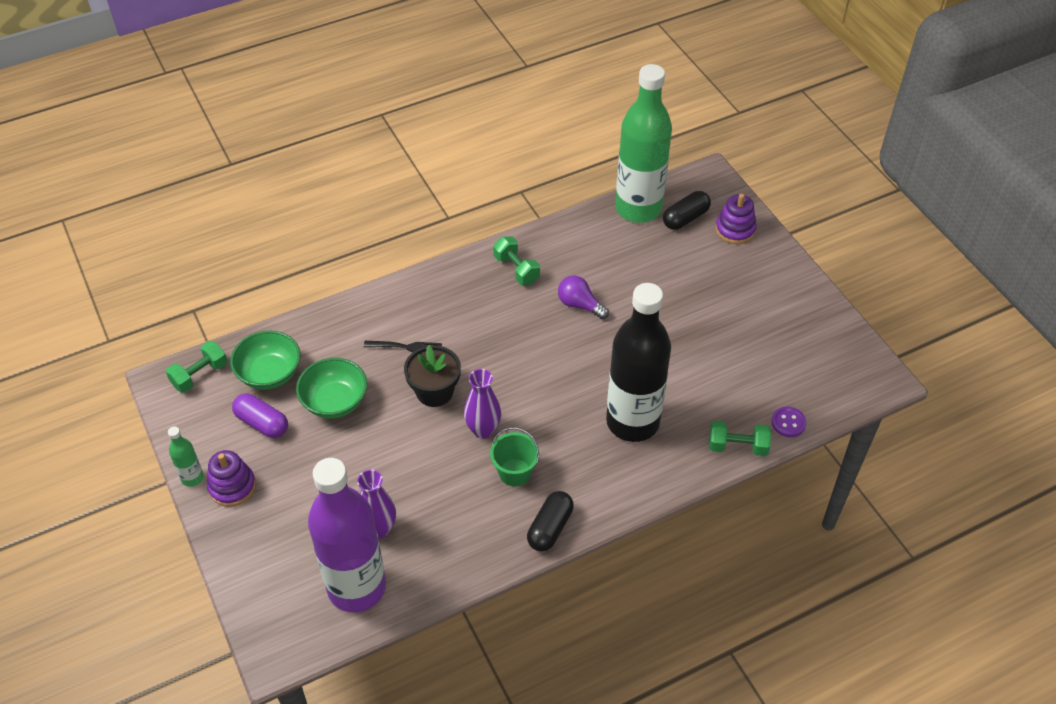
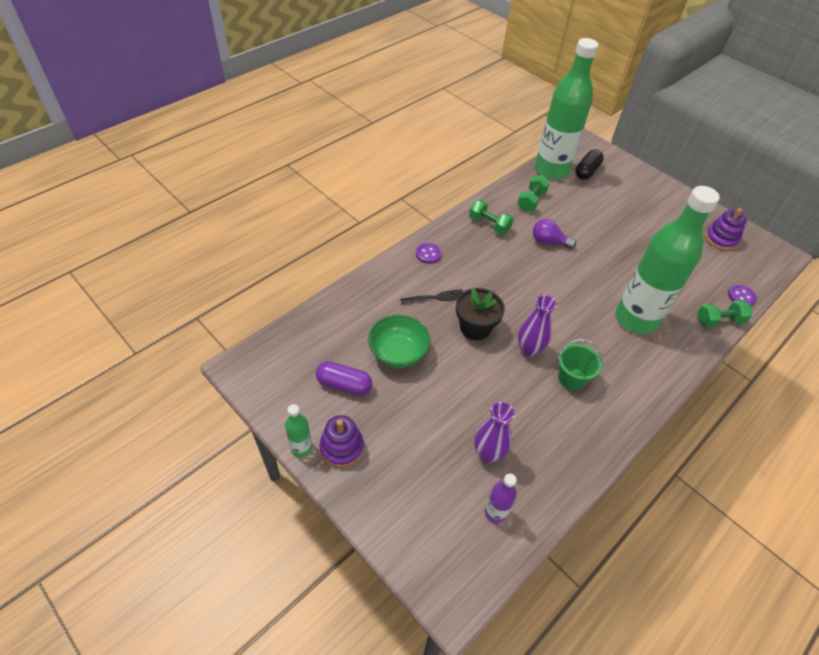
camera: 20 degrees left, 0 degrees up
green dumbbell [166,341,228,393] -> green dumbbell moved to [517,175,550,211]
green bowl [230,330,300,390] -> none
purple bottle [308,458,386,612] -> purple bottle [485,474,517,523], size x0.41
black capsule [527,491,574,552] -> none
black bottle [606,283,671,442] -> green bottle [615,186,720,334]
purple stacking toy [716,194,757,244] -> purple stacking toy moved to [705,208,747,250]
none -> purple button [416,243,442,264]

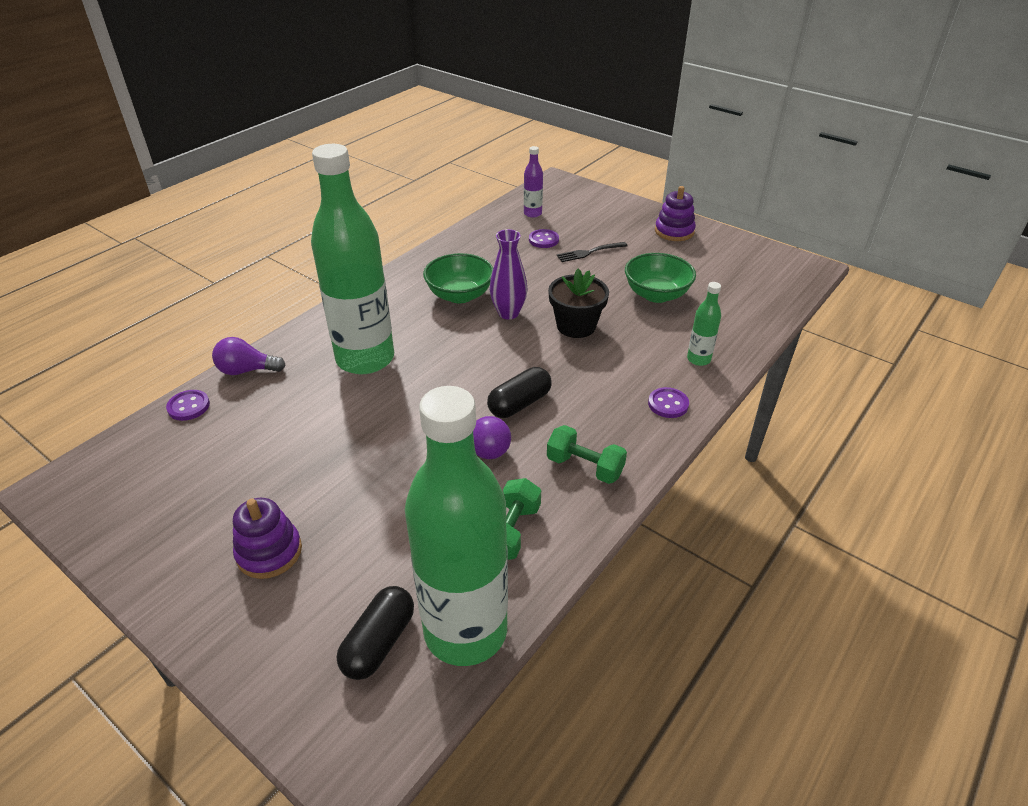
camera: 175 degrees right, 10 degrees down
green bottle [285,404,312,457] -> green bottle moved to [687,282,721,366]
purple capsule [316,361,372,396] -> none
black fork [400,289,463,304] -> black fork moved to [557,242,628,262]
purple vase [474,402,515,463] -> purple button [529,229,559,248]
green bucket [558,339,603,390] -> green bowl [423,253,493,303]
green dumbbell [697,300,753,328] -> purple light bulb [212,337,286,375]
purple stacking toy [705,208,747,250] -> purple stacking toy moved to [233,498,302,579]
none -> black capsule [487,367,552,418]

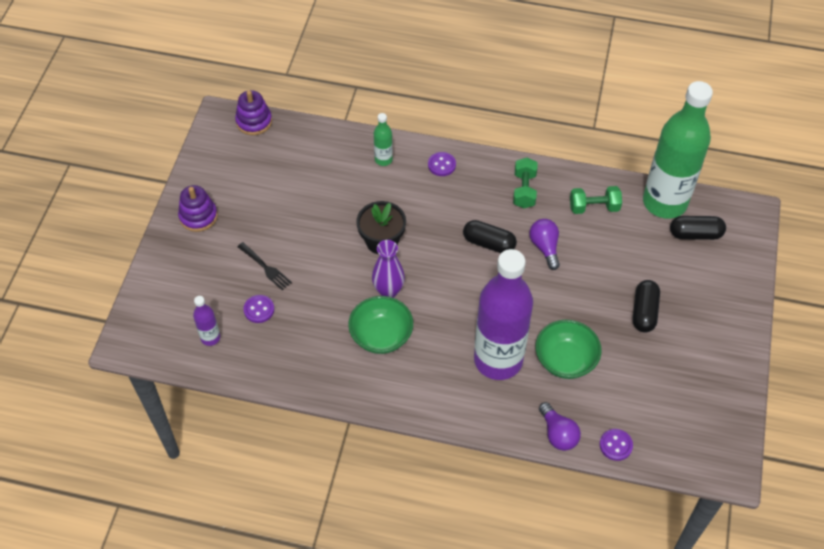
camera: 115 degrees left, 15 degrees up
purple stacking toy [233,498,302,579] -> purple stacking toy moved to [235,90,272,135]
green bottle [311,144,394,374] -> purple bottle [474,249,533,380]
green bowl [625,253,696,303] -> green bowl moved to [536,320,602,379]
none -> black capsule [633,280,660,332]

